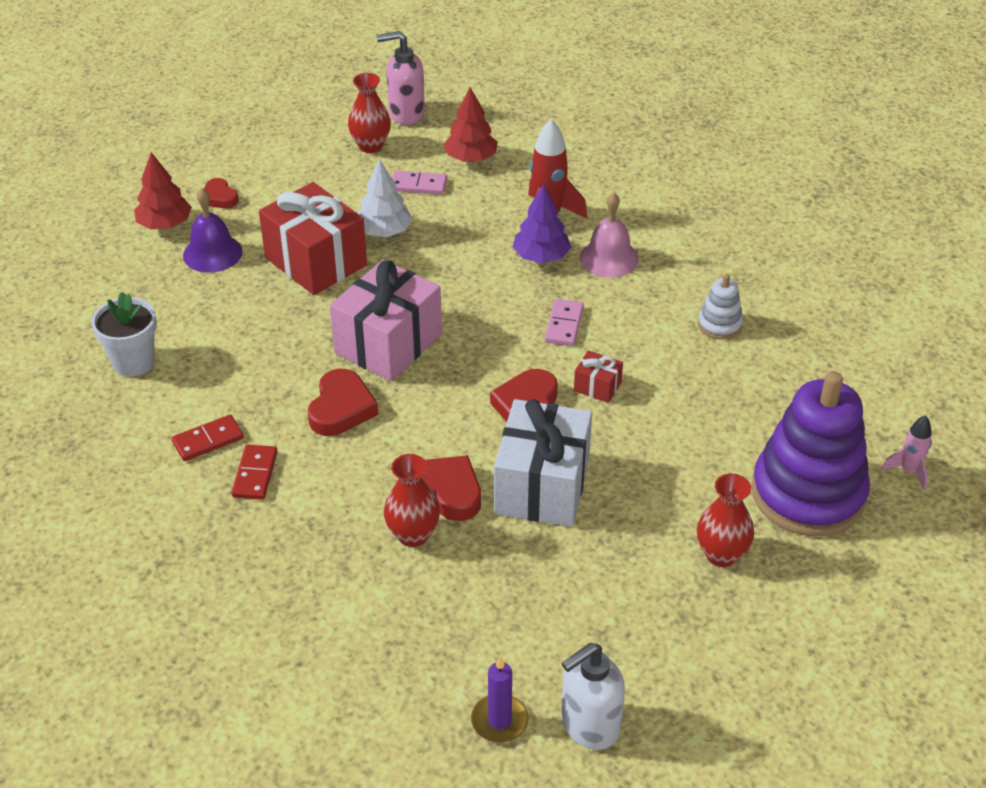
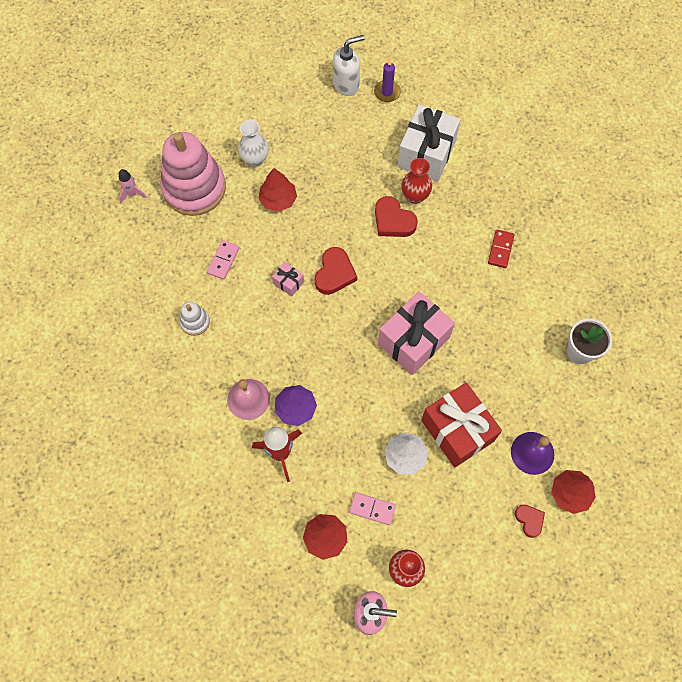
camera: 170 degrees left, 25 degrees up
red domino [172,415,244,461] -> none
red heart [308,369,378,436] -> none
white gift [494,399,592,527] -> white gift moved to [398,104,461,182]
pink domino [545,299,584,346] -> pink domino moved to [207,240,240,280]
red gift [574,350,623,403] -> pink gift [272,262,304,297]
red vase [697,473,754,567] -> white vase [238,120,269,167]
purple stacking toy [751,371,870,536] -> pink stacking toy [160,132,226,216]
none -> red tree [259,168,297,212]

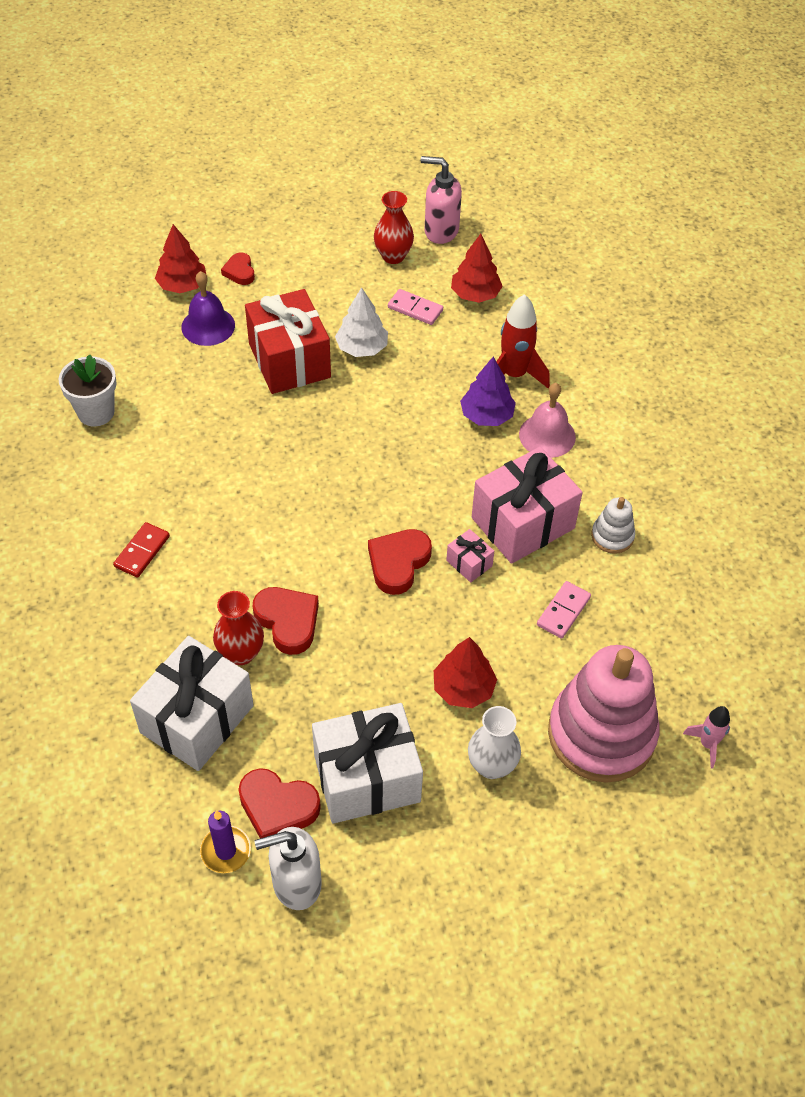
camera: 170 degrees left, 15 degrees down
pink gift [378,291,455,375] -> pink gift moved to [472,447,583,564]
none -> red heart [238,768,321,838]
none -> white gift [312,703,423,824]

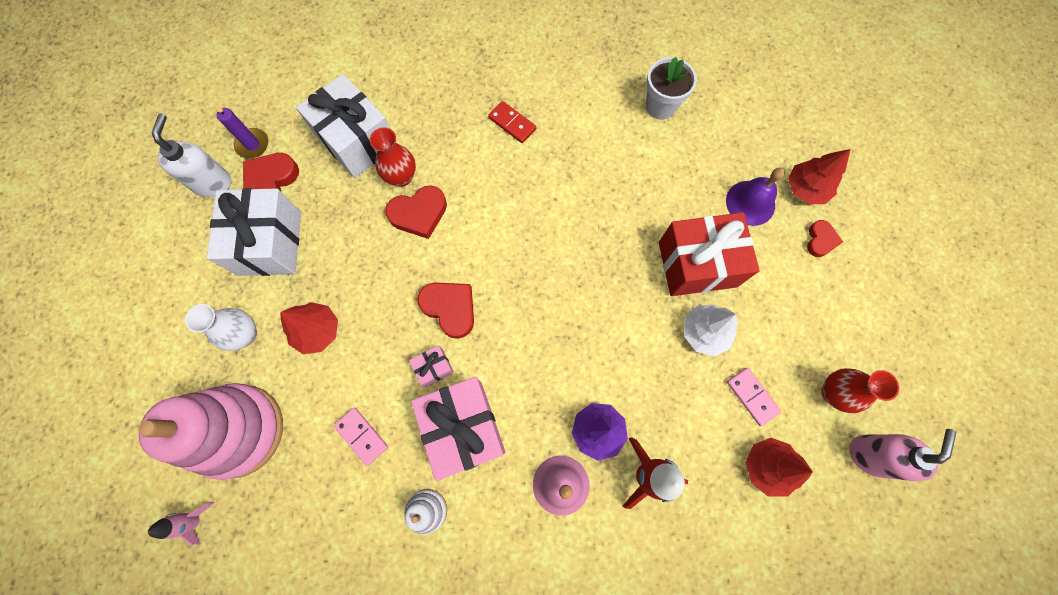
camera: 105 degrees right, 20 degrees up
red heart [221,253,255,285] -> red heart turned 105 degrees clockwise [807,220,843,257]
pink domino [388,289,443,325] -> pink domino turned 75 degrees counterclockwise [727,368,781,426]

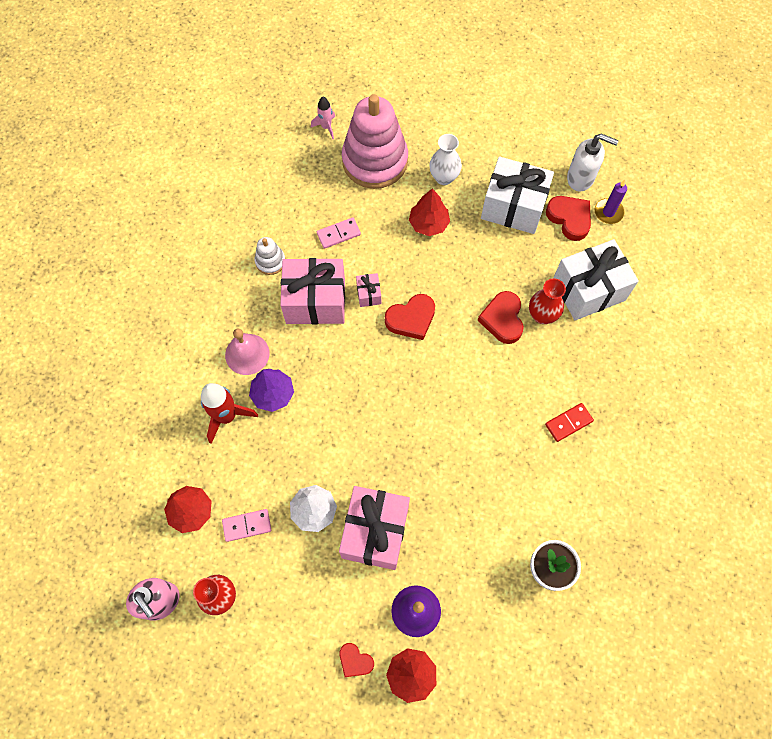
camera: 110 degrees right, 5 degrees down
red gift [659,212,760,296] -> pink gift [339,486,410,570]

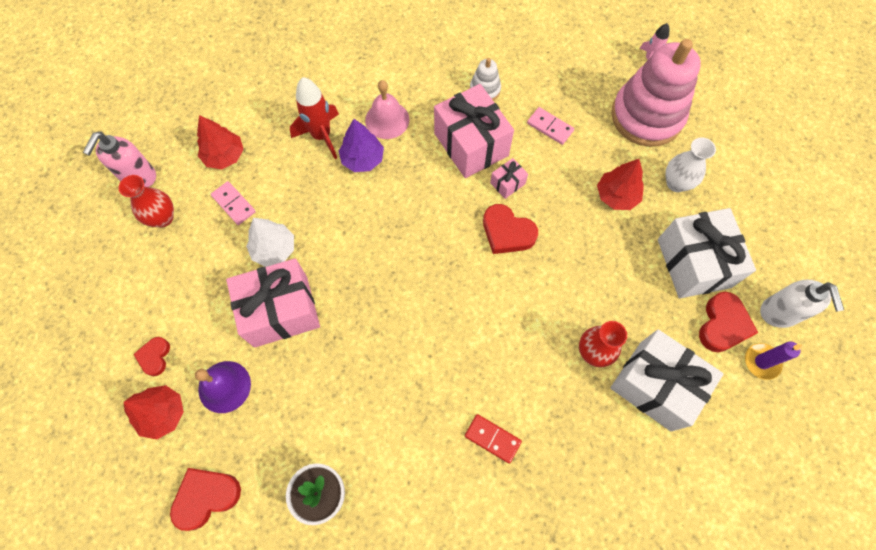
camera: 60 degrees right, 0 degrees up
red heart [478,291,524,344] -> red heart moved to [170,468,241,531]

